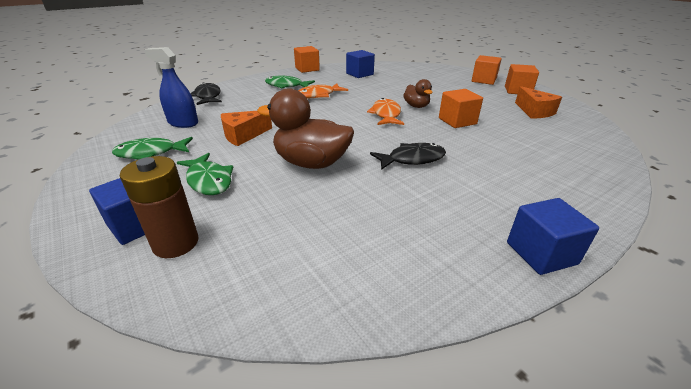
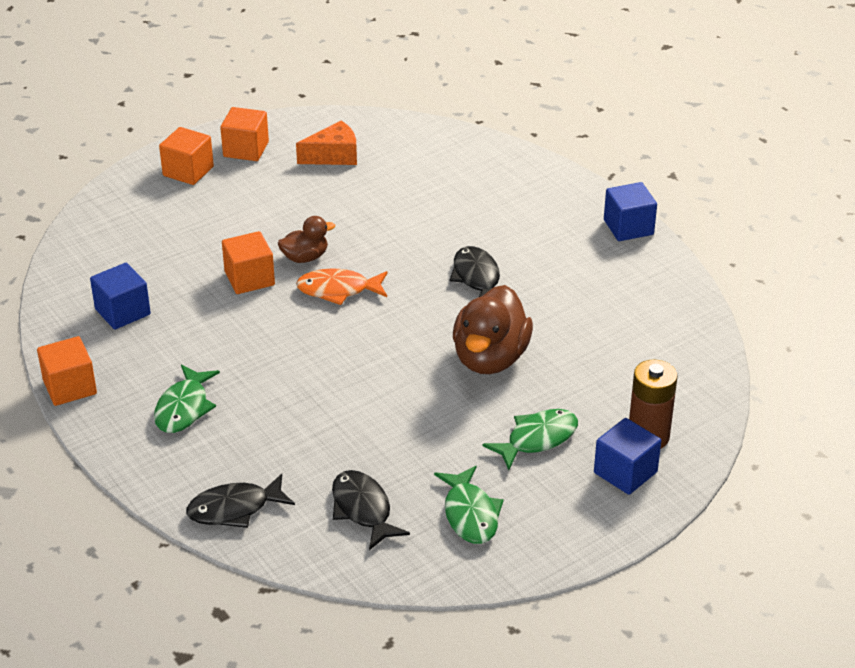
camera: 90 degrees left, 5 degrees up
blue spray bottle [144,47,198,128] -> black fish [332,470,410,550]
orange cheese [221,111,272,146] -> none
orange fish [298,84,348,98] -> none
orange cube [439,89,483,128] -> orange cube moved to [222,231,275,294]

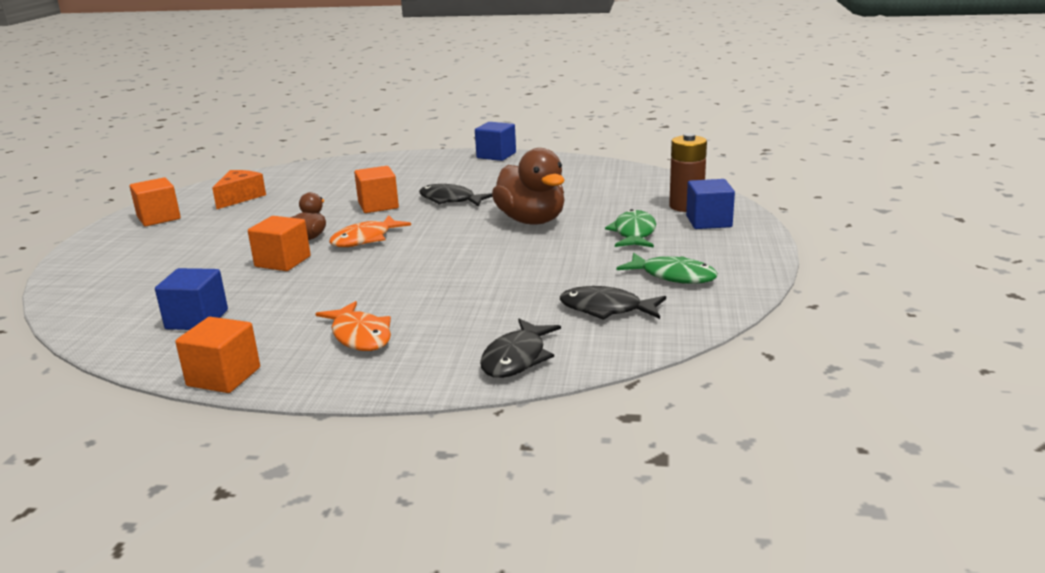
camera: 45 degrees left, 15 degrees down
green fish [154,364,220,433] -> orange fish [315,301,391,351]
orange cube [159,127,214,185] -> orange cube moved to [354,166,399,213]

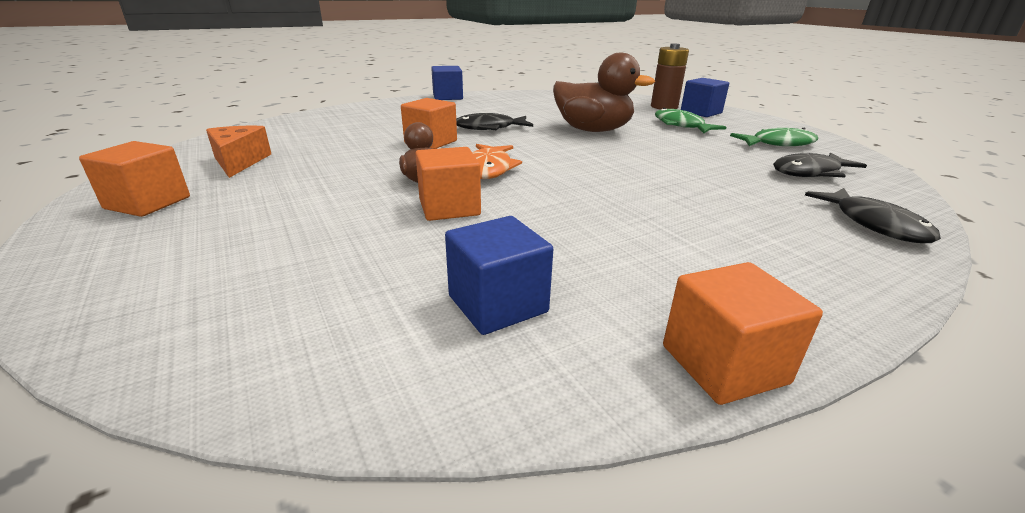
camera: 40 degrees left, 5 degrees up
orange fish [315,301,391,351] -> none

